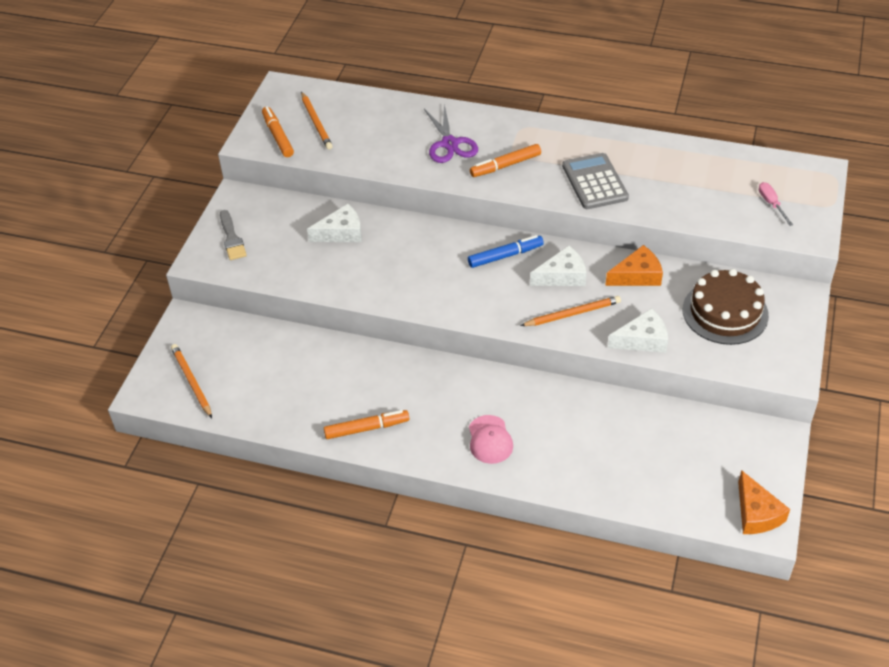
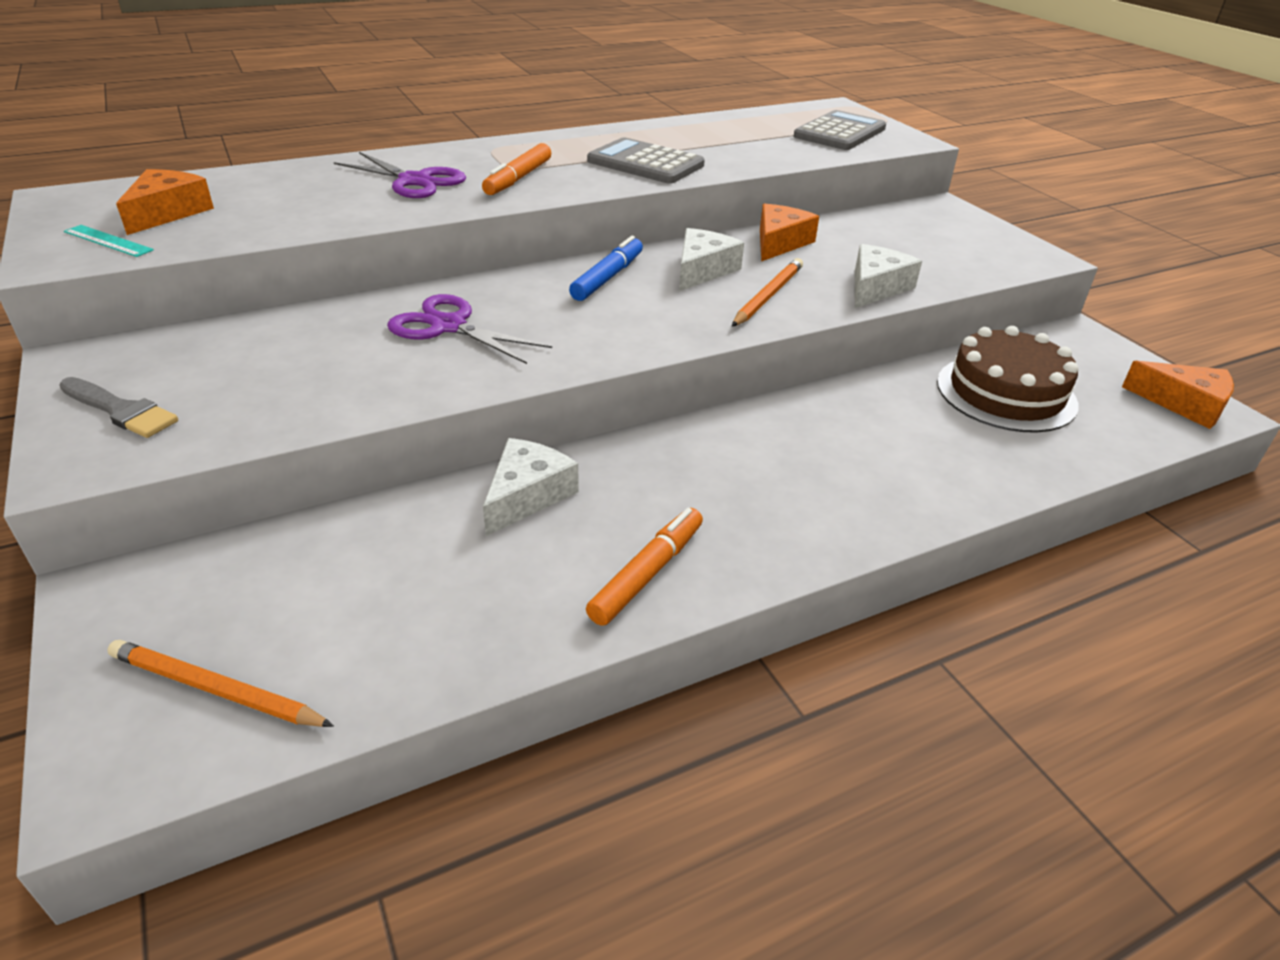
camera: 45 degrees left, 10 degrees down
orange marker [262,107,294,157] -> turquoise ruler [64,225,154,257]
orange pencil [301,92,333,150] -> orange cheese [116,169,214,235]
white cheese [307,204,362,242] -> white cheese moved to [483,438,579,536]
pink cap [469,415,513,464] -> none
brown cake [683,269,769,345] -> brown cake moved to [937,326,1079,433]
pink screwdriver [759,182,793,226] -> grey calculator [793,110,886,150]
none -> purple scissors [387,294,552,364]

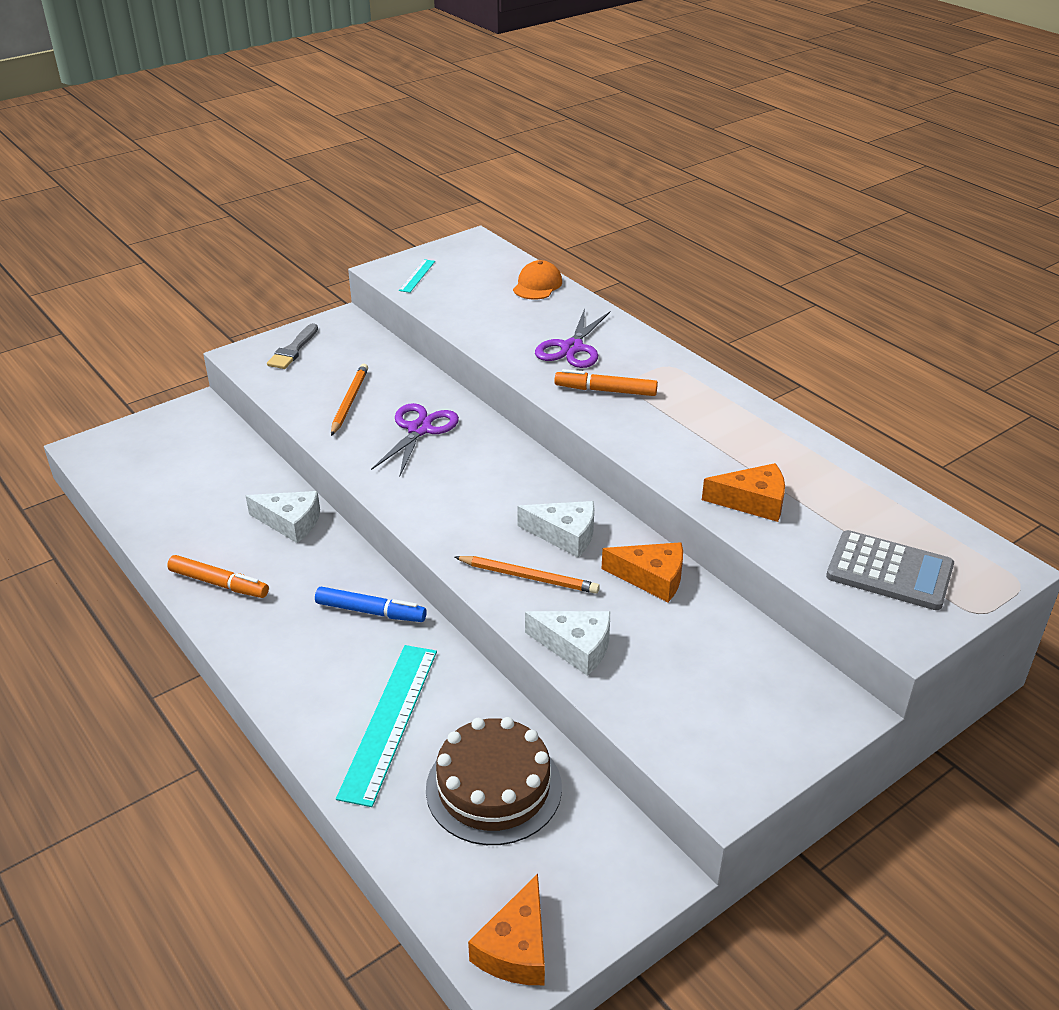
camera: 80 degrees right, 0 degrees up
orange pencil [107,640,334,727] -> orange pencil moved to [331,364,368,436]
orange cheese [116,169,214,235] -> orange cheese moved to [702,463,785,522]
blue marker [569,236,643,301] -> blue marker moved to [315,587,427,622]
grey calculator [587,137,705,184] -> none
none -> turquoise ruler [336,645,437,807]
none -> orange cap [513,260,562,300]

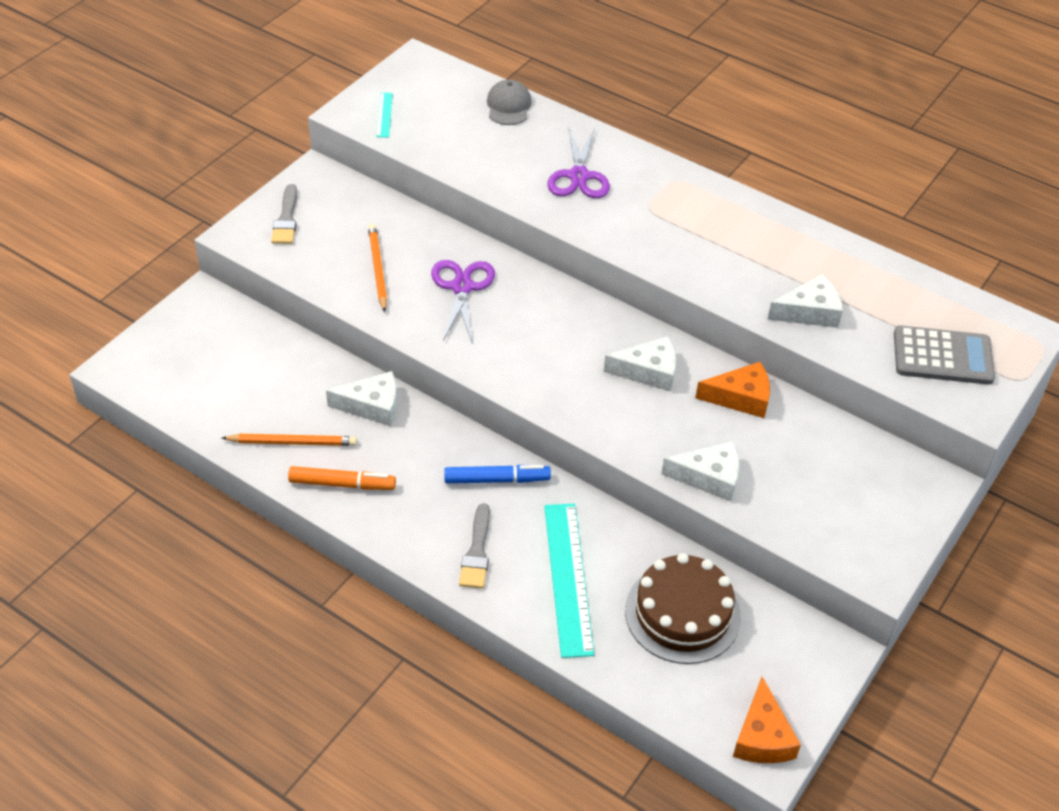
camera: 20 degrees left, 10 degrees up
orange pencil [455,556,600,594] -> orange pencil moved to [222,434,357,446]
orange cap [513,260,562,300] -> grey cap [487,80,532,125]
orange marker [554,369,658,396] -> none
orange cheese [702,463,785,522] -> white cheese [768,274,843,328]
none -> grey brush [459,503,490,589]

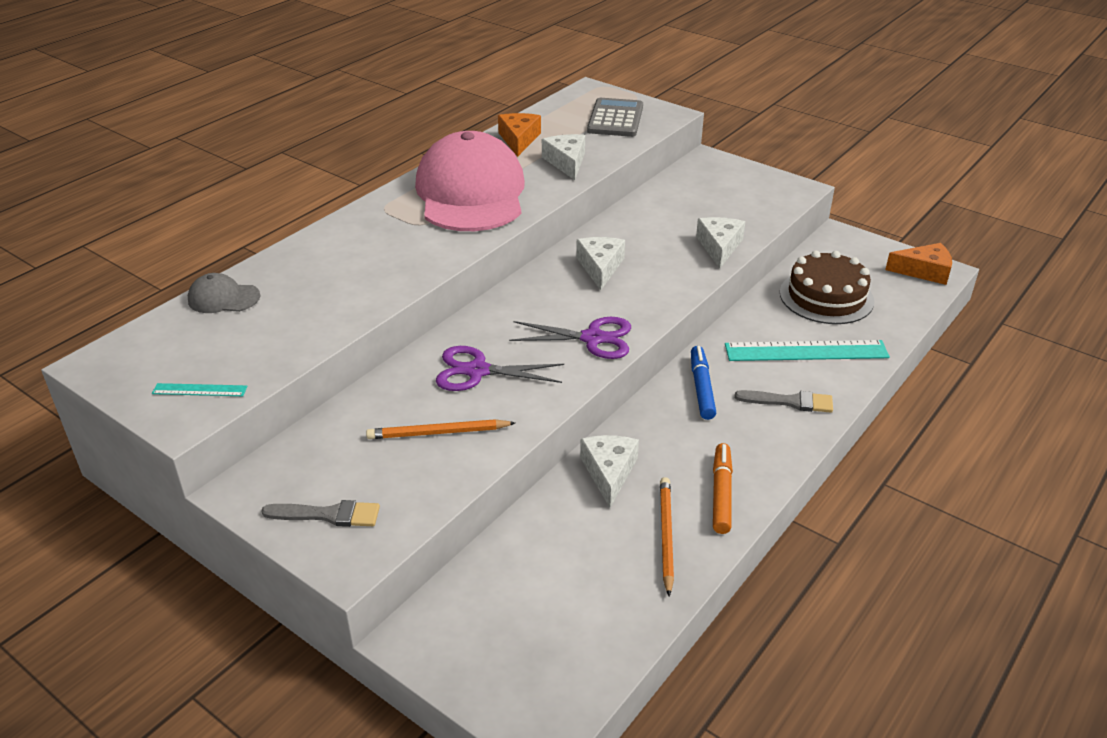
camera: 85 degrees left, 10 degrees down
purple scissors [547,127,610,198] -> purple scissors moved to [509,317,631,359]
orange cheese [695,362,770,418] -> orange cheese moved to [498,113,541,157]
none -> pink cap [415,131,525,231]

